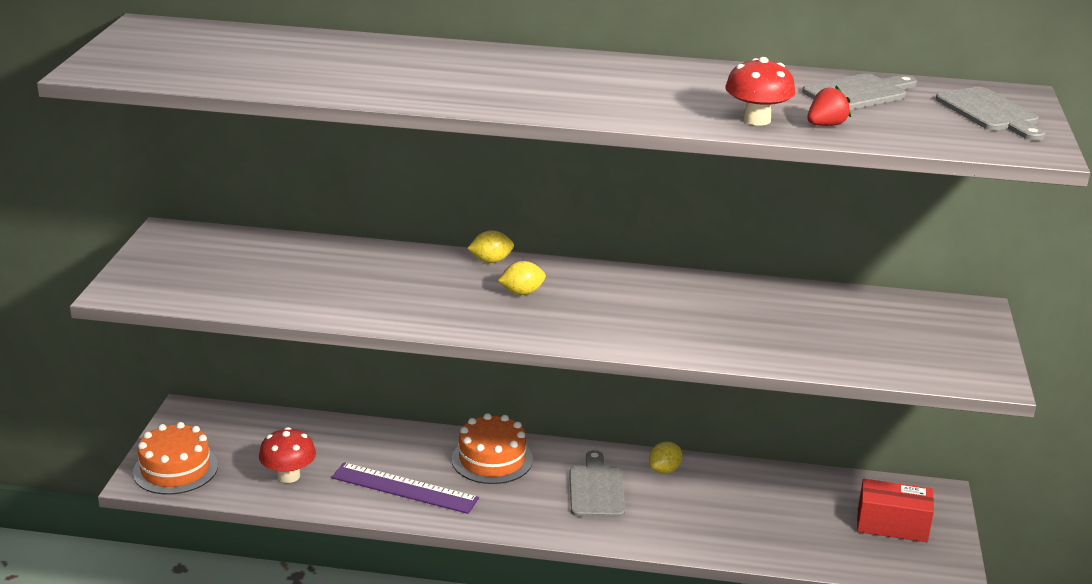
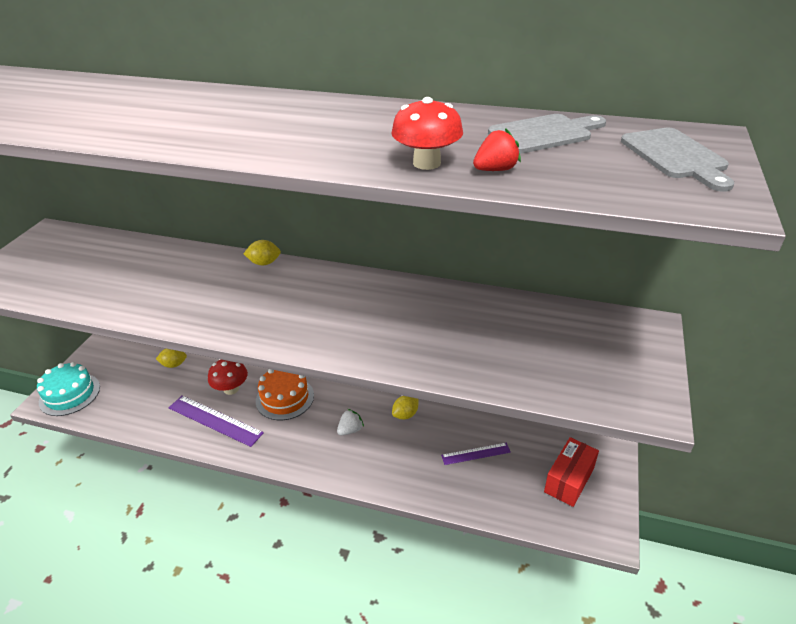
camera: 10 degrees right, 10 degrees up
orange cake [133,422,218,495] -> turquoise cake [37,362,100,416]
red mushroom [259,427,316,483] -> red mushroom moved to [208,360,248,395]
yellow lemon [498,261,546,295] -> yellow lemon moved to [156,349,187,368]
grey cutting board [569,450,625,518] -> white strawberry [337,409,364,435]
red box [857,479,934,542] -> red box turned 75 degrees counterclockwise [544,437,599,507]
none -> purple ruler [441,443,511,465]

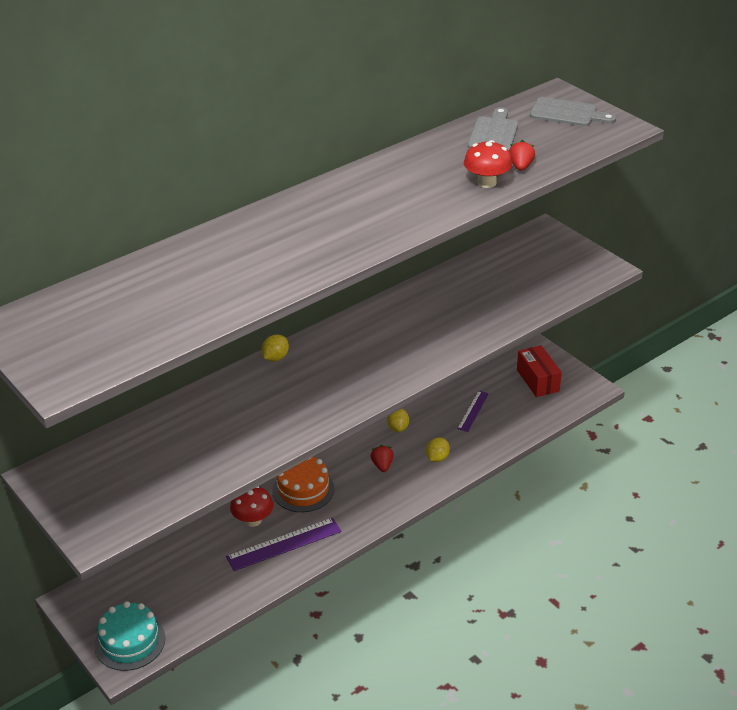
camera: 55 degrees left, 0 degrees up
yellow lemon [156,349,187,368] -> yellow lemon moved to [426,438,450,462]
white strawberry [337,409,364,435] -> red strawberry [370,445,394,472]

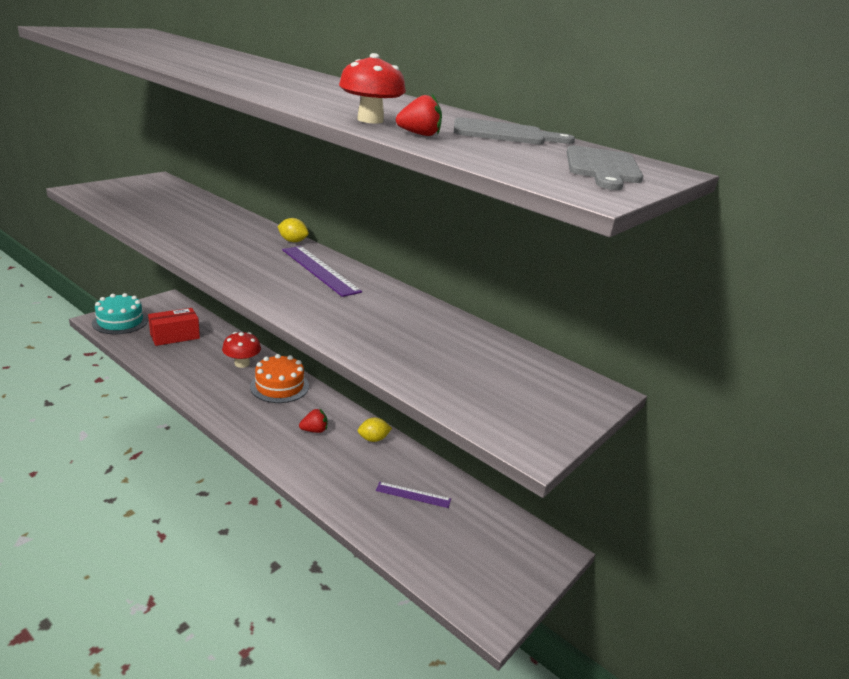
camera: 75 degrees right, 10 degrees down
purple ruler [226,518,341,571] -> purple ruler moved to [282,246,362,297]
yellow lemon [426,438,450,462] -> none
red box [517,345,562,397] -> red box moved to [148,308,200,346]

